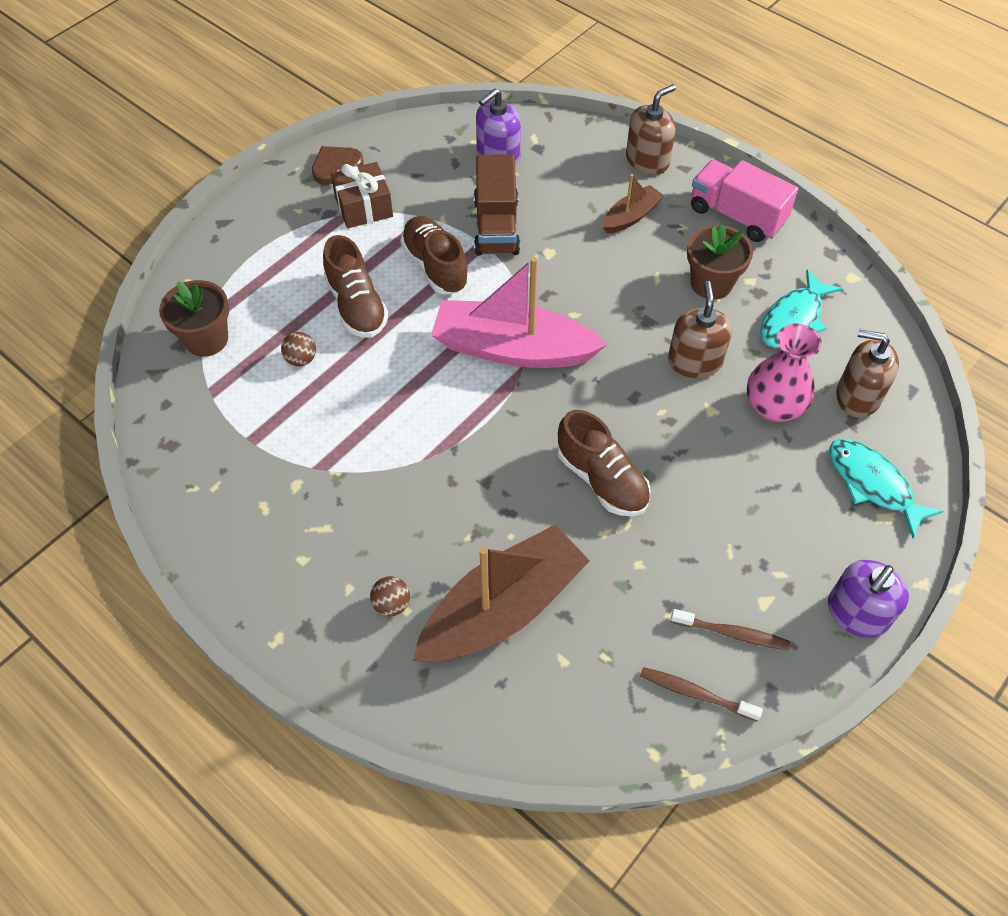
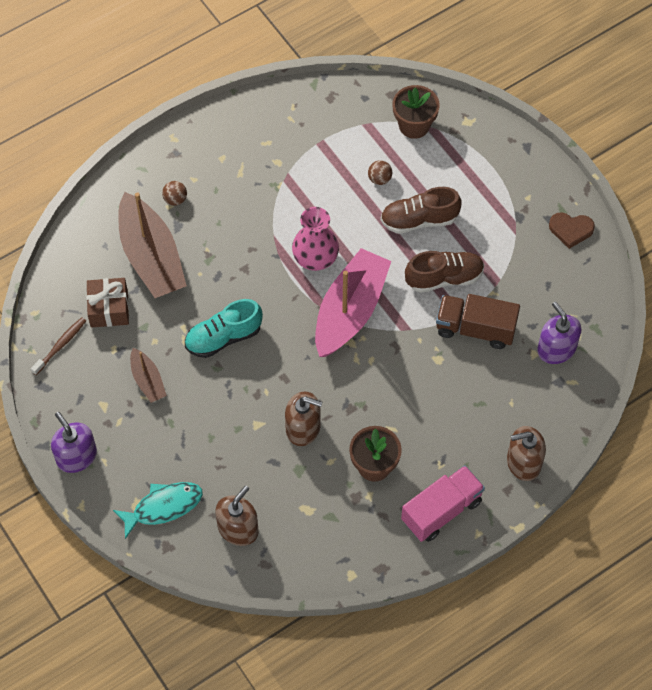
camera: 105 degrees right, 5 degrees up
brown heart [312,146,364,185] -> brown heart turned 120 degrees clockwise [549,213,595,249]
brown gift [331,162,393,228] -> brown gift moved to [86,278,129,327]
brown shoe [557,410,651,516] -> turquoise shoe [185,299,263,358]
brown boat [603,174,664,234] -> brown boat moved to [130,348,167,403]
brown soap dispenser [626,84,676,175] -> brown soap dispenser turned 105 degrees clockwise [507,426,546,481]
brown toothbrush [671,609,790,650] -> none
pink vase [747,323,822,422] -> pink vase moved to [292,207,339,271]
turquoise fish [760,269,843,348] -> none

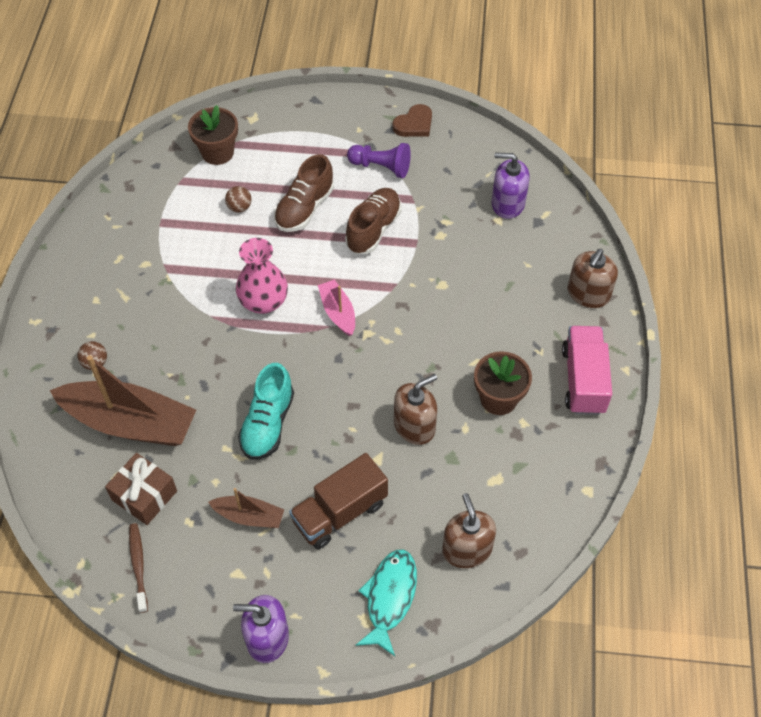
camera: 50 degrees left, 5 degrees down
pink boat [315,248,391,357] -> pink boat [318,280,355,336], size x0.49
brown truck [436,294,520,349] -> brown truck moved to [289,453,388,549]
none -> purple pawn [347,143,411,178]

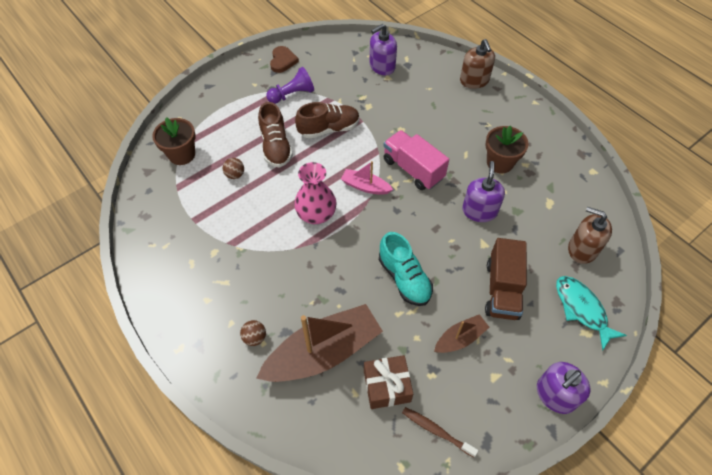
camera: 45 degrees left, 0 degrees up
brown shoe [345,188,402,254] -> brown shoe turned 90 degrees clockwise [295,102,360,139]
brown soap dispenser [394,374,437,445] -> purple soap dispenser [462,161,505,222]
pink truck [562,326,612,415] -> pink truck moved to [384,130,449,190]

